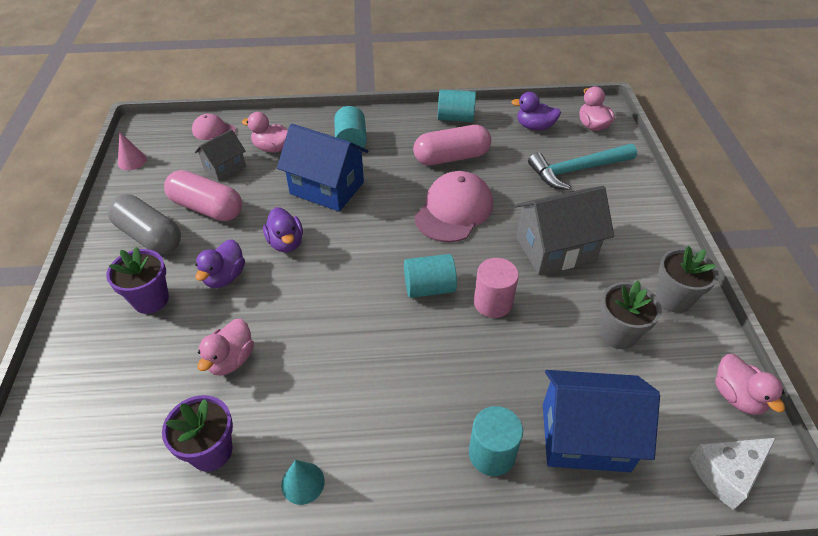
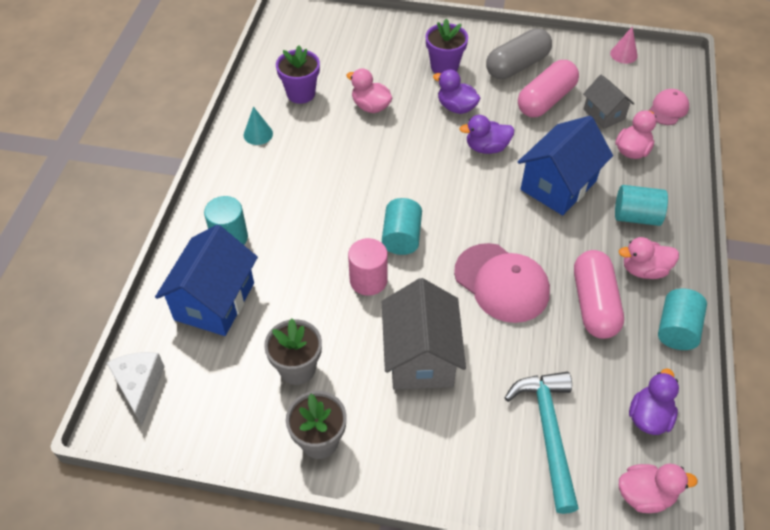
camera: 105 degrees right, 5 degrees up
pink duck [715,354,785,415] -> pink duck moved to [619,237,679,279]

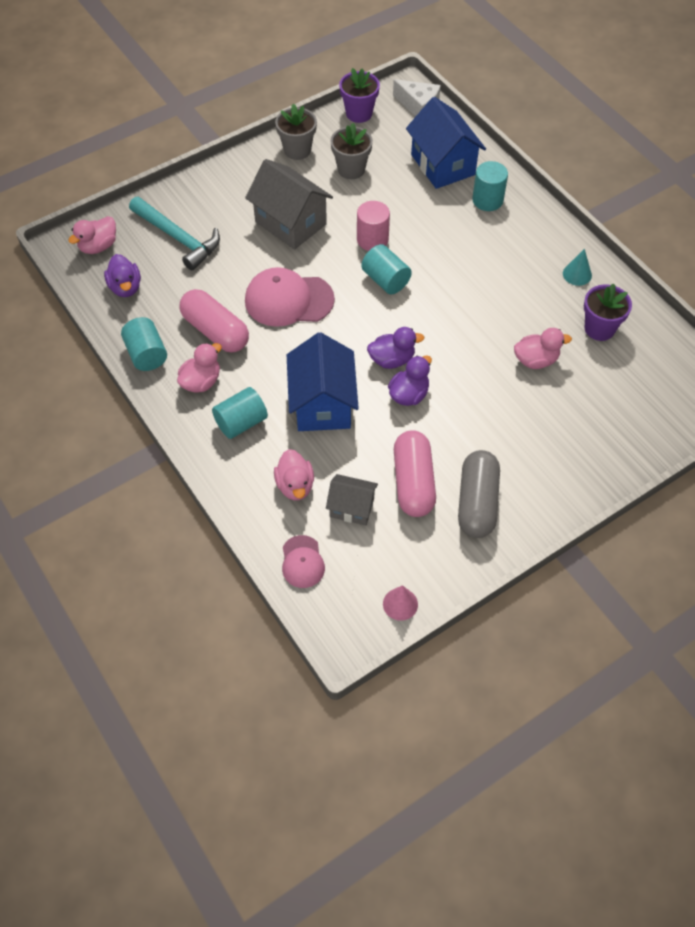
camera: 135 degrees right, 5 degrees up
purple flower pot [426,19,468,74] -> purple flower pot moved to [339,68,380,123]
purple duck [433,69,481,114] -> purple duck moved to [367,327,424,369]

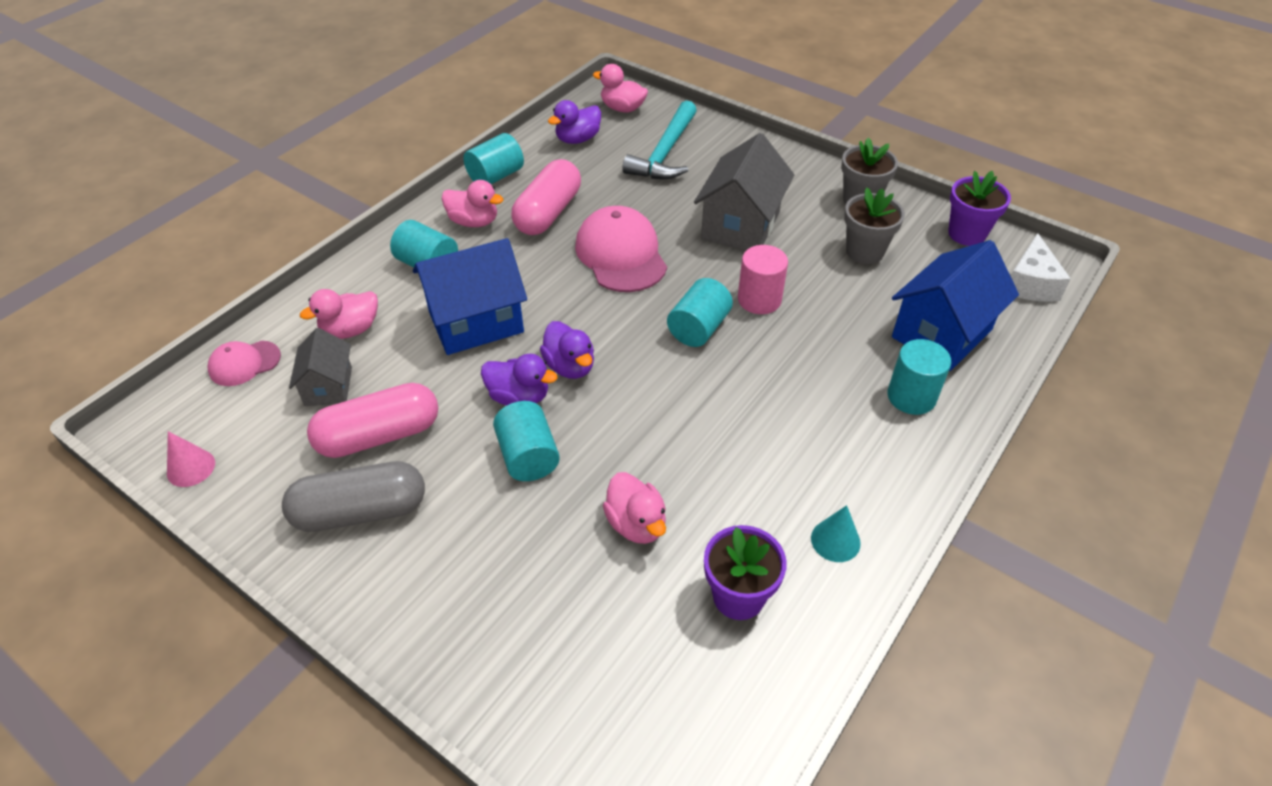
camera: 70 degrees right, 10 degrees down
none -> turquoise cylinder [493,401,560,481]

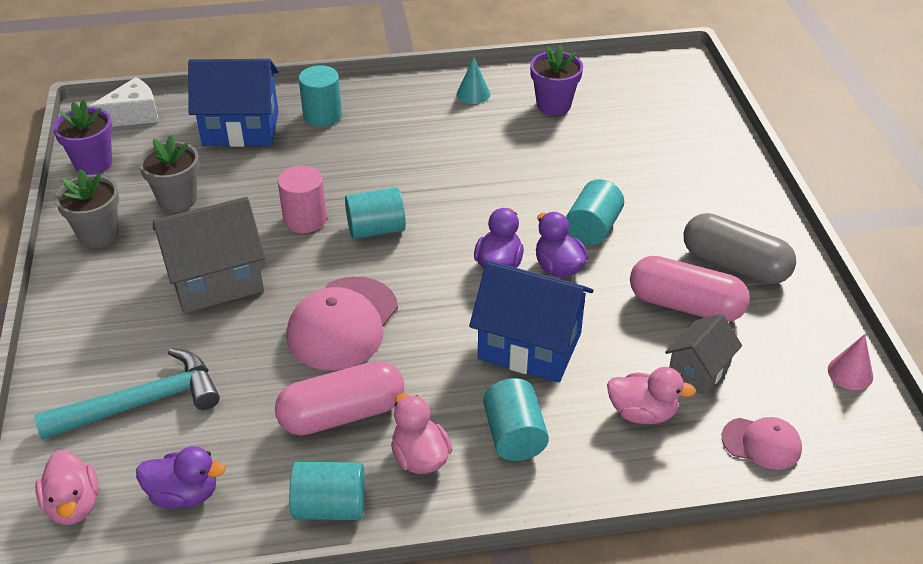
camera: 135 degrees left, 5 degrees down
pink duck [603,472,666,544] -> none

